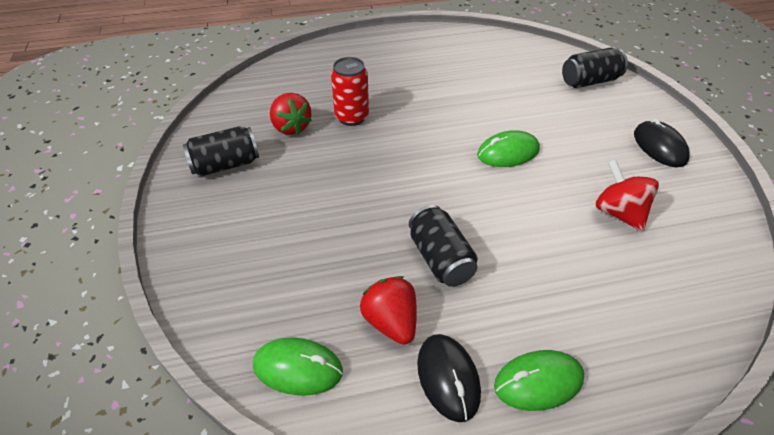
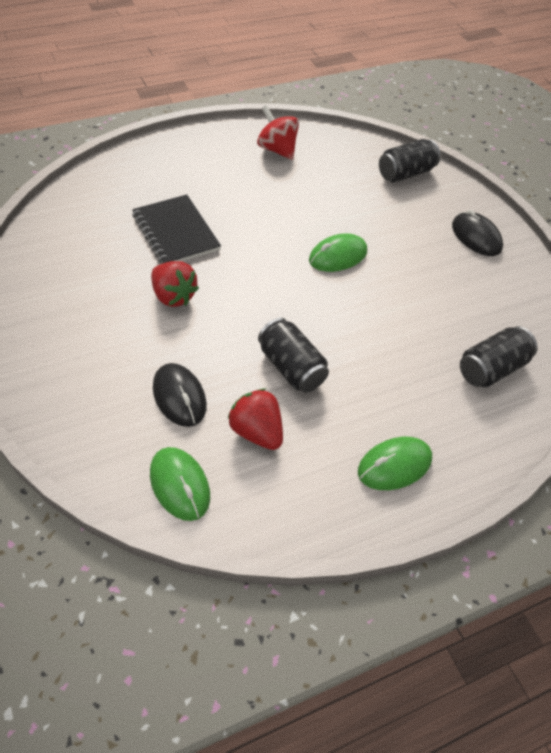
camera: 15 degrees left, 5 degrees up
black can [183,126,259,176] -> black can moved to [460,326,538,387]
green mouse [253,338,343,396] -> green mouse turned 60 degrees clockwise [150,447,210,521]
red strawberry [270,93,312,135] -> red strawberry moved to [151,261,199,307]
red can [331,57,369,126] -> black notebook [132,195,221,264]
black mouse [417,334,481,422] -> black mouse moved to [153,363,207,427]
red spinning top [596,159,659,231] -> red spinning top moved to [257,105,299,160]

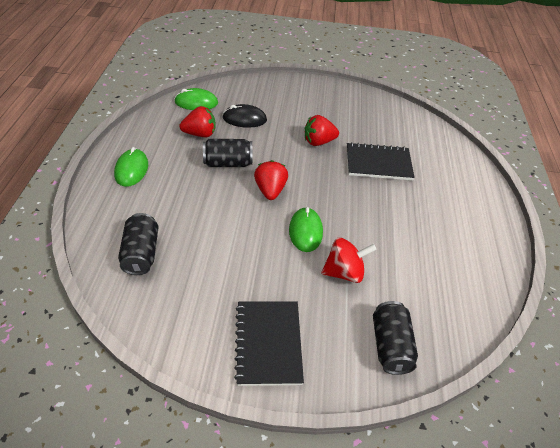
camera: 120 degrees right, 5 degrees down
red spinning top [257,105,299,160] -> red spinning top moved to [321,238,377,283]
black mouse [452,210,503,256] -> black notebook [234,302,304,386]
none -> red strawberry [254,160,288,200]

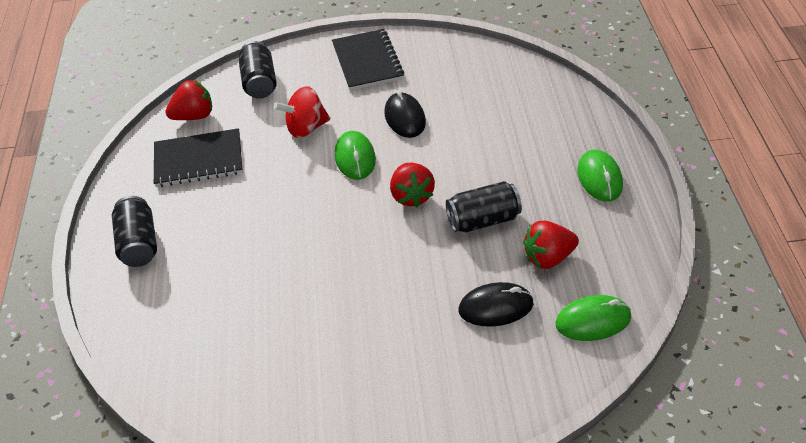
camera: 175 degrees right, 0 degrees up
black can [118,213,159,275] -> black can moved to [112,196,157,267]
red strawberry [305,115,339,146] -> red strawberry moved to [165,80,212,120]
black notebook [347,142,415,180] -> black notebook moved to [154,128,243,187]
none -> black mouse [384,90,426,138]

